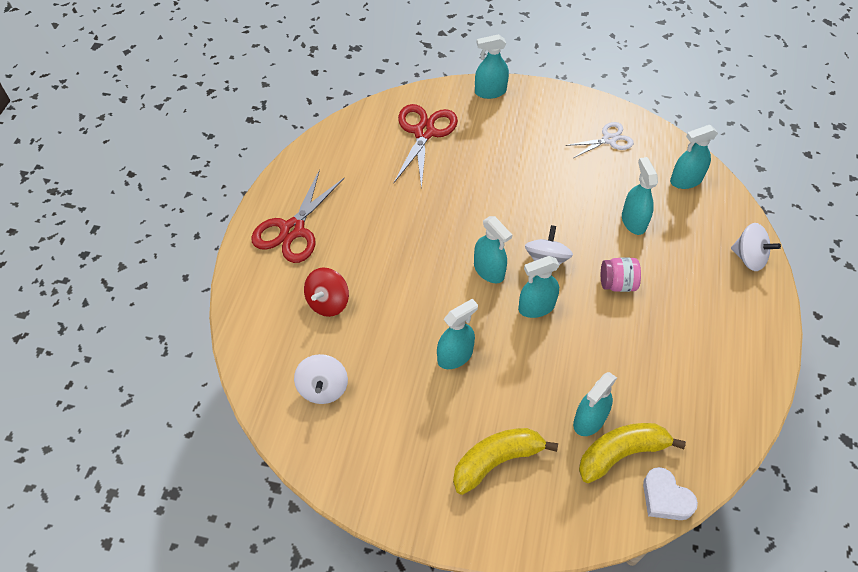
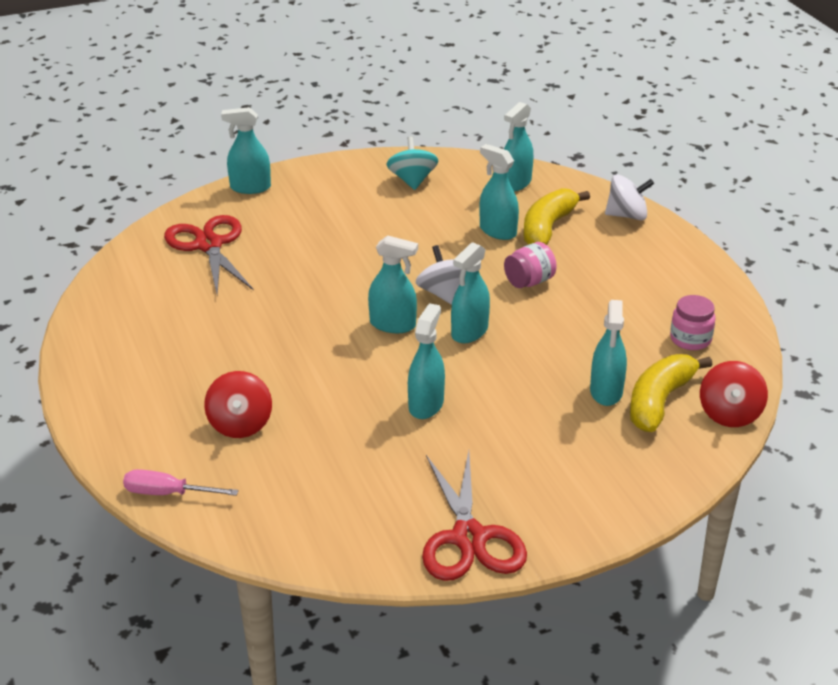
camera: 35 degrees left, 20 degrees down
red scissors [251,169,344,263] -> red scissors moved to [422,451,527,581]
white spinning top [294,354,348,404] -> none
yellow banana [453,428,558,495] -> yellow banana moved to [523,188,590,245]
turquoise spray bottle [475,34,509,99] -> turquoise spray bottle turned 45 degrees clockwise [221,107,271,194]
white scissors [565,122,634,158] -> turquoise spinning top [387,136,438,190]
white heart [643,467,698,520] -> red spinning top [700,361,768,427]
none -> pink screwdriver [123,469,238,496]
none -> pink jar [670,295,716,350]

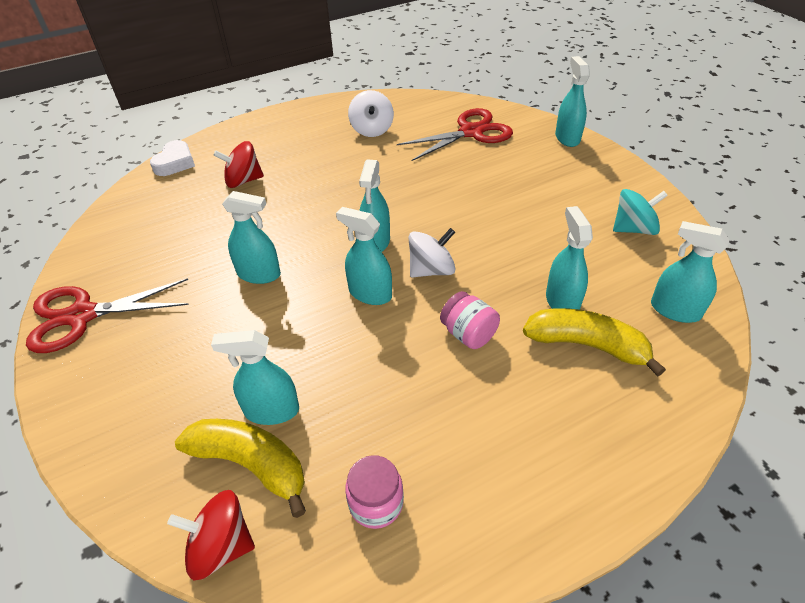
camera: 85 degrees right, 10 degrees up
pink screwdriver [123,469,238,496] -> white heart [150,140,195,176]
turquoise spray bottle [479,144,519,240] -> turquoise spray bottle turned 45 degrees counterclockwise [546,206,593,309]
white spinning top [605,174,654,220] -> white spinning top moved to [348,90,394,137]

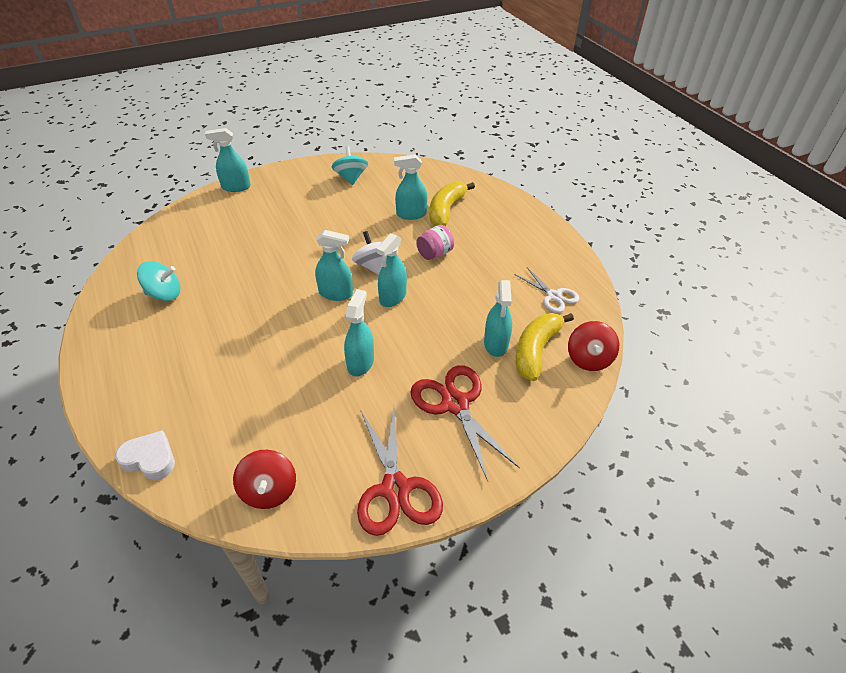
camera: 90 degrees left, 0 degrees up
red spinning top [214,141,264,188] -> red spinning top moved to [233,450,296,509]
pink jar [345,455,404,529] -> white scissors [516,267,580,313]
white spinning top [348,90,394,137] -> turquoise spinning top [137,261,180,301]
red scissors [397,108,513,161] -> red scissors moved to [410,365,520,481]
turquoise spray bottle [651,221,729,323] -> none

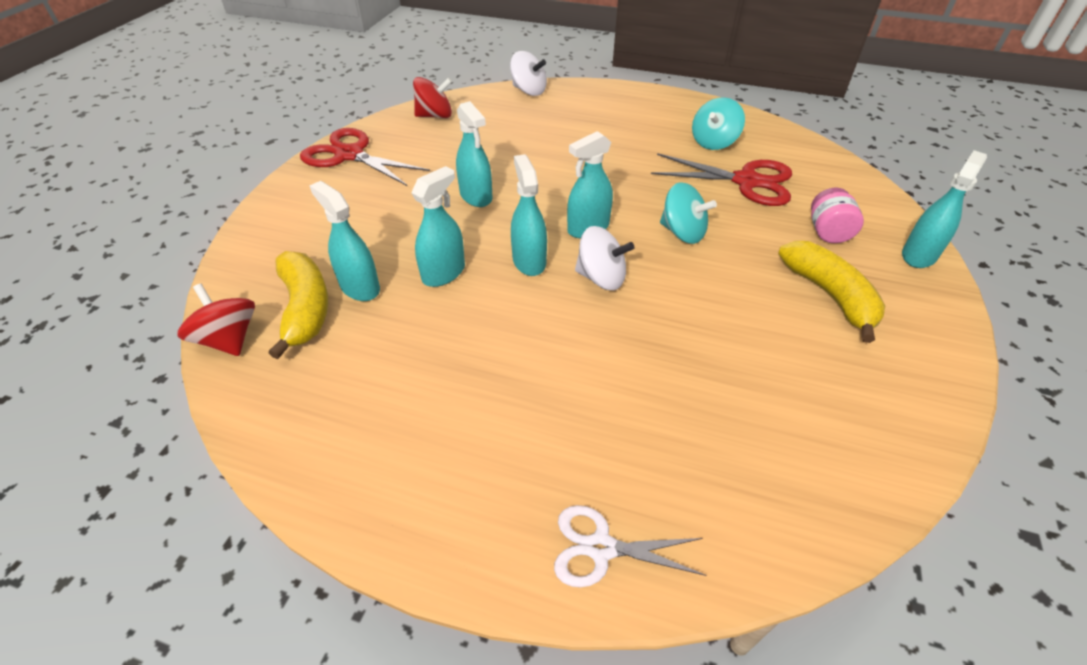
camera: 135 degrees right, 0 degrees up
white heart [115,430,175,480] -> white spinning top [510,51,547,96]
red spinning top [233,450,296,509] -> red spinning top turned 135 degrees clockwise [413,77,452,118]
turquoise spinning top [332,146,368,185] -> turquoise spinning top moved to [660,182,717,244]
turquoise spray bottle [394,154,427,220] -> turquoise spray bottle moved to [411,166,465,287]
red scissors [410,365,520,481] -> red scissors moved to [651,153,792,206]
pink jar [416,225,454,260] -> pink jar moved to [811,188,864,243]
yellow banana [430,182,475,226] -> yellow banana moved to [778,241,885,343]
white scissors [516,267,580,313] -> white scissors moved to [554,505,706,587]

